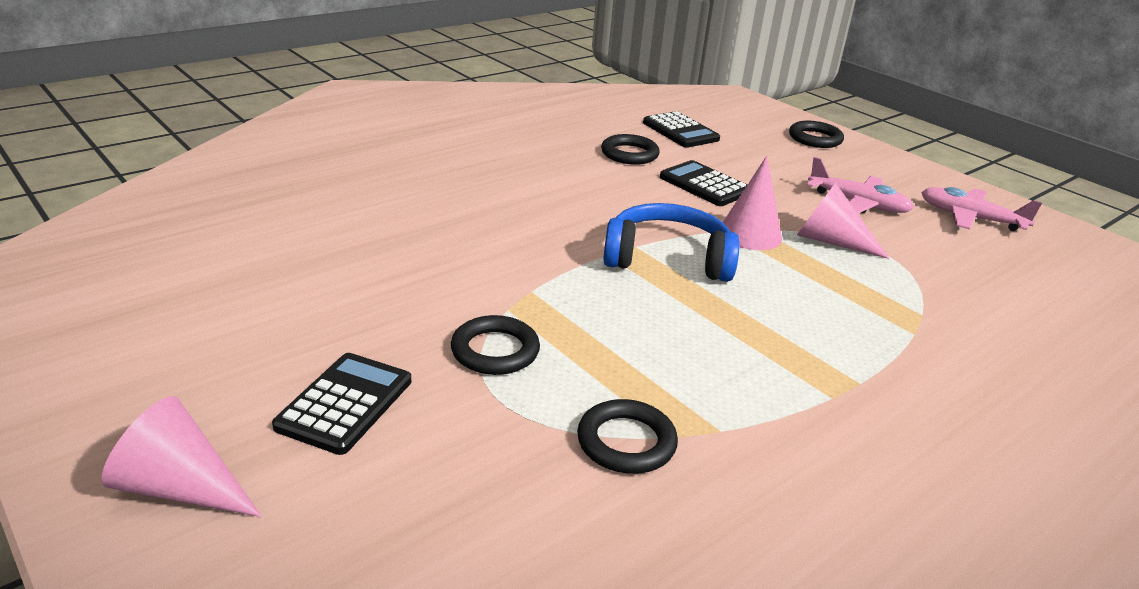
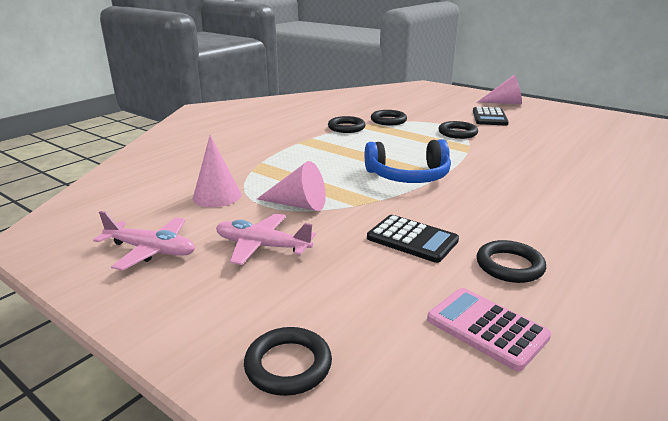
camera: 170 degrees right, 5 degrees down
black calculator [643,111,720,148] -> pink calculator [427,288,551,371]
pink cone [723,156,782,250] -> pink cone moved to [193,135,242,207]
none -> black ring [328,116,366,133]

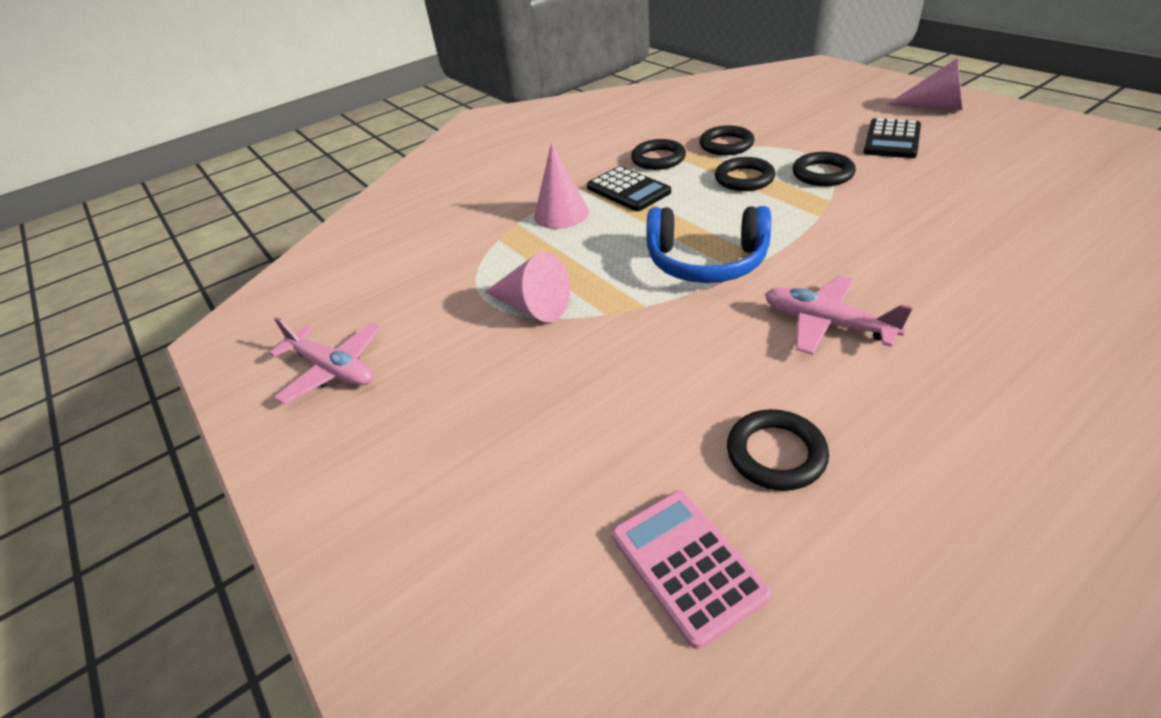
camera: 20 degrees right, 15 degrees up
pink cone [193,135,242,207] -> pink cone moved to [534,143,589,229]
pink plane [216,213,316,265] -> pink plane moved to [765,276,913,355]
black ring [244,327,332,396] -> black ring moved to [715,157,775,191]
black calculator [367,215,459,263] -> black calculator moved to [587,166,671,211]

